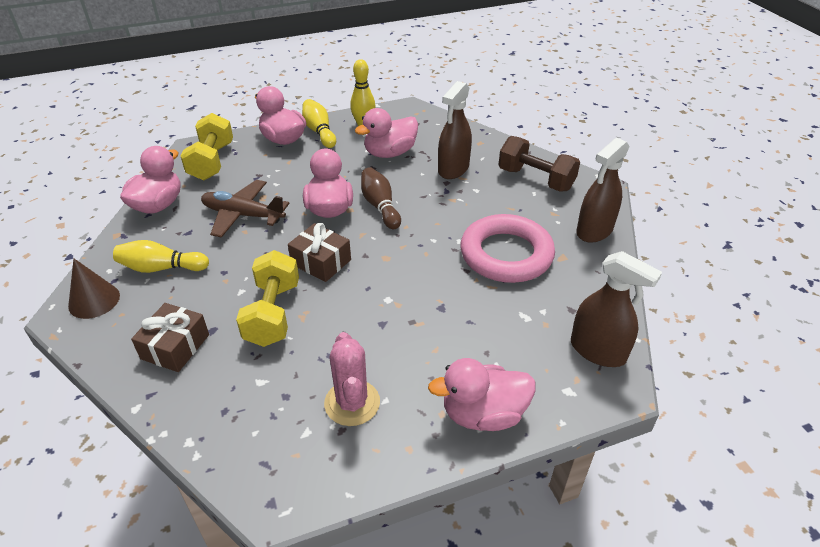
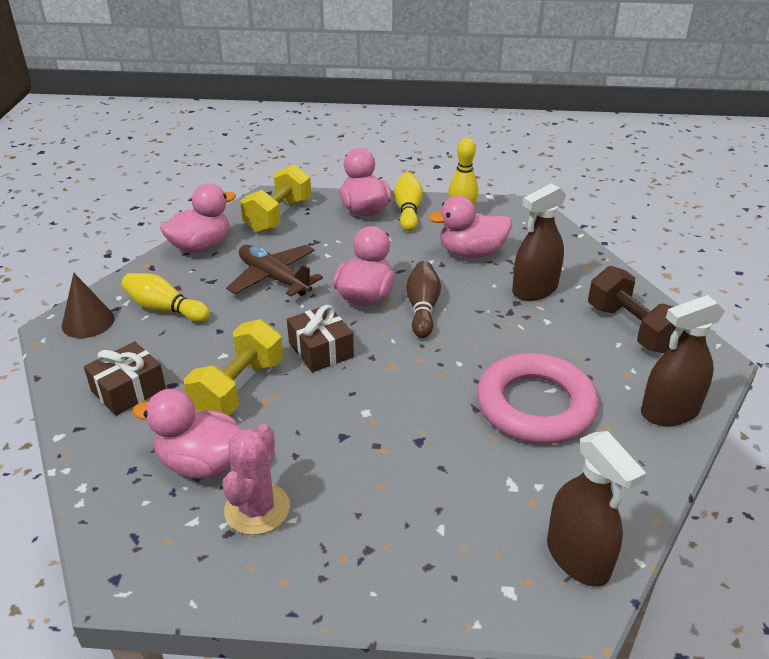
camera: 25 degrees right, 5 degrees down
pink duck [428,358,536,431] -> pink duck moved to [132,389,242,479]

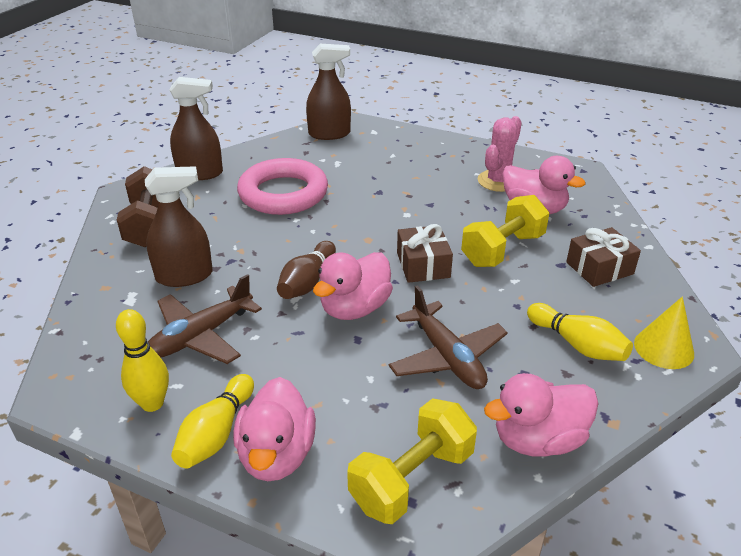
camera: 160 degrees left, 0 degrees up
brown cone [62,273,115,338] -> yellow cone [634,297,694,369]
pink duck [428,196,512,258] -> brown plane [148,274,262,364]
brown spray bottle [547,431,646,587] -> brown spray bottle turned 90 degrees clockwise [306,44,351,140]

